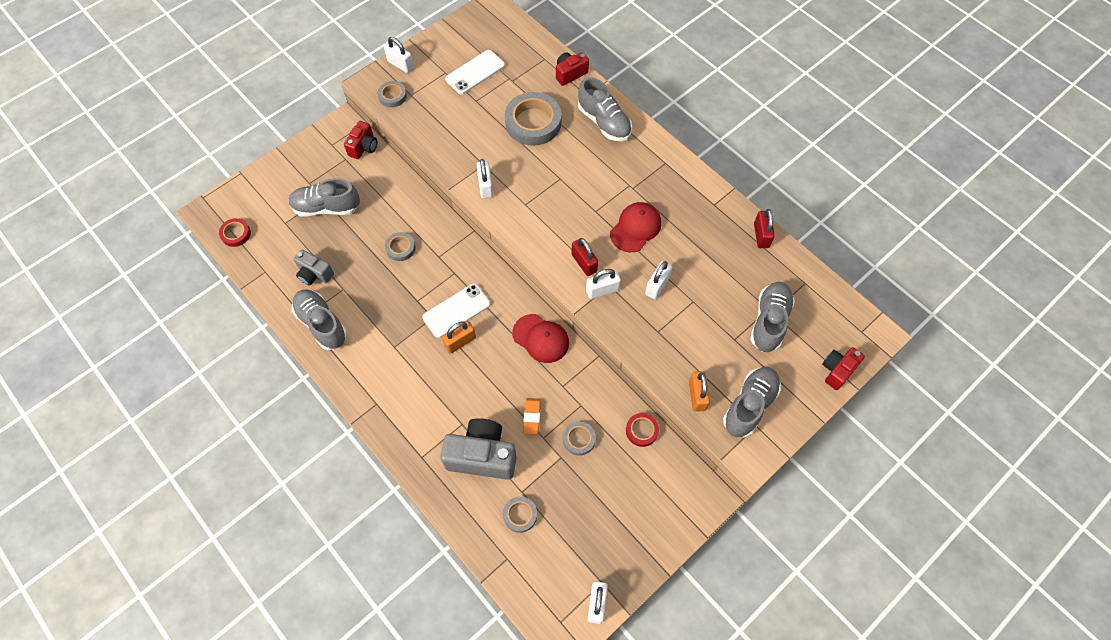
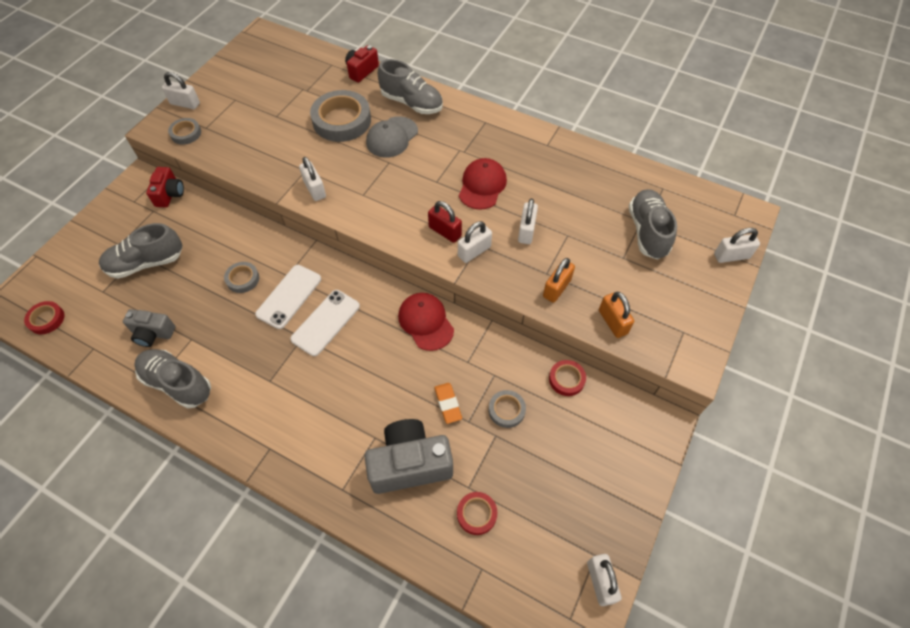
camera: 20 degrees left, 5 degrees down
orange padlock [442,321,476,354] -> orange padlock moved to [543,258,575,303]
white phone [445,50,505,94] -> white phone moved to [255,265,321,329]
grey tape [503,497,537,533] -> red tape [457,492,497,535]
red cap [512,314,569,363] -> red cap turned 135 degrees counterclockwise [398,293,454,351]
grey shoe [723,367,781,437] -> none
red padlock [754,209,775,248] -> none
red camera [822,347,865,390] -> white padlock [714,228,760,263]
none -> grey cap [366,116,418,158]

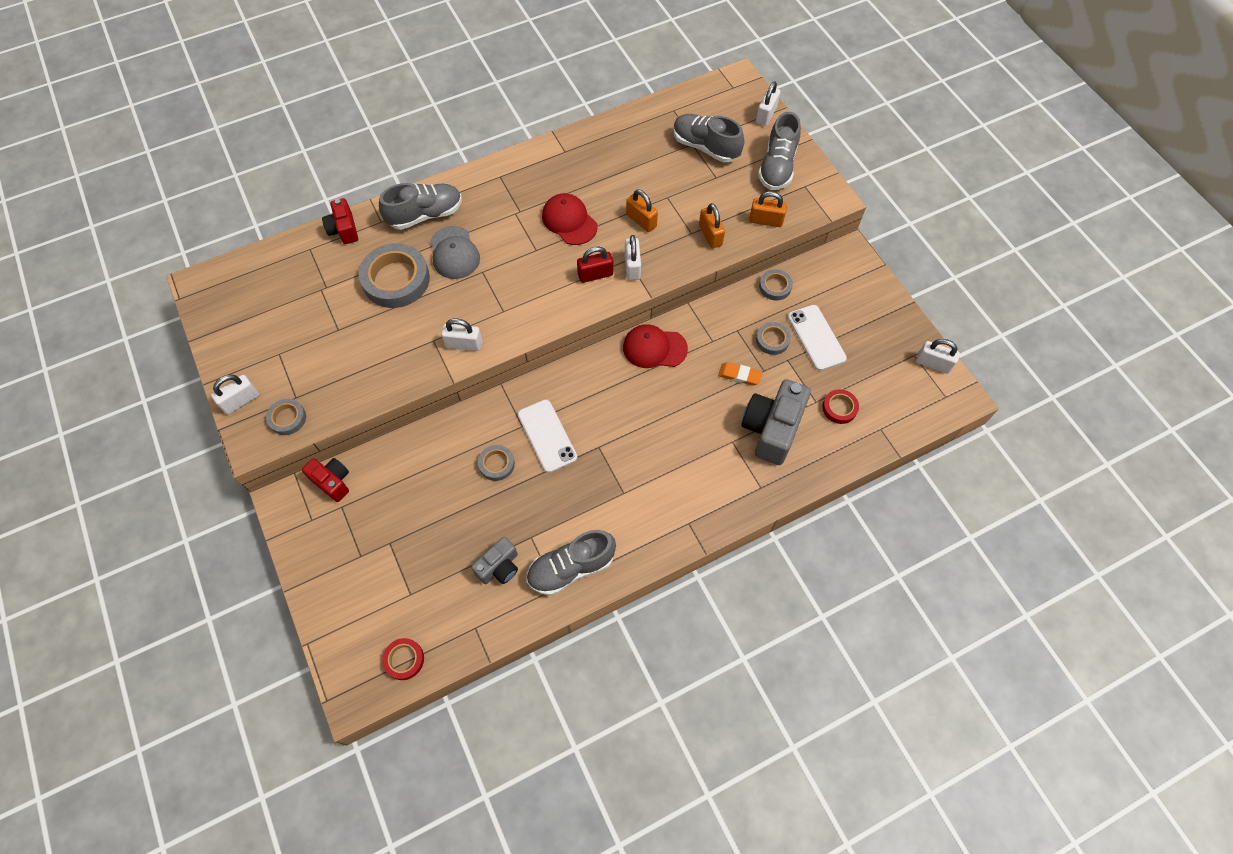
camera: 55 degrees left, 5 degrees up
grey shoe [99,223,183,279] -> grey shoe moved to [758,112,801,190]
white phone [290,290,360,356] -> white phone moved to [788,305,847,371]
white padlock [518,199,538,244] -> orange padlock [626,189,658,232]
red tape [549,360,586,396] -> grey tape [759,269,793,301]

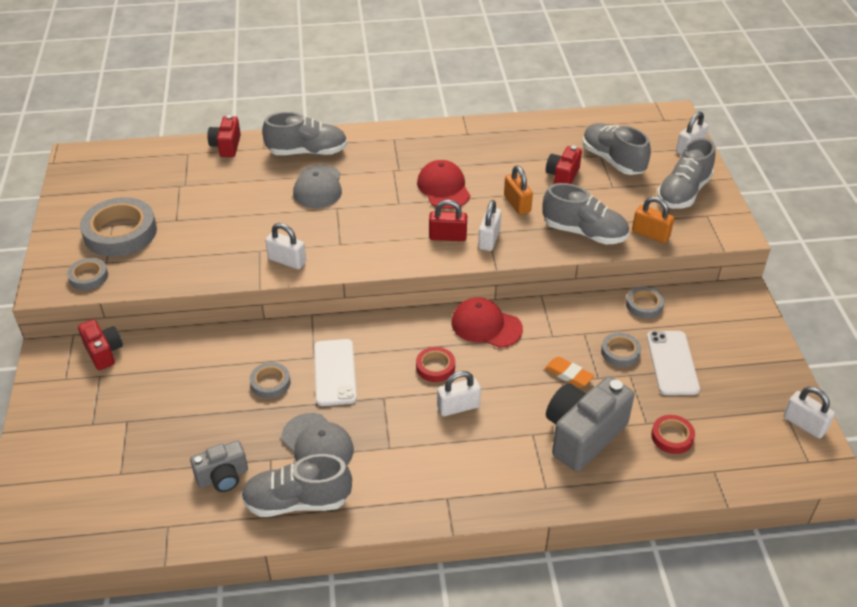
camera: 20 degrees right, 20 degrees down
white padlock [211,374,259,414] -> white padlock moved to [437,371,481,416]
grey tape [359,243,430,308] -> grey tape moved to [80,197,157,257]
red tape [382,638,424,680] -> red tape moved to [416,347,455,382]
orange padlock [699,203,725,248] -> grey shoe [542,183,629,244]
none -> grey cap [282,413,354,465]
none -> red camera [546,146,582,184]

